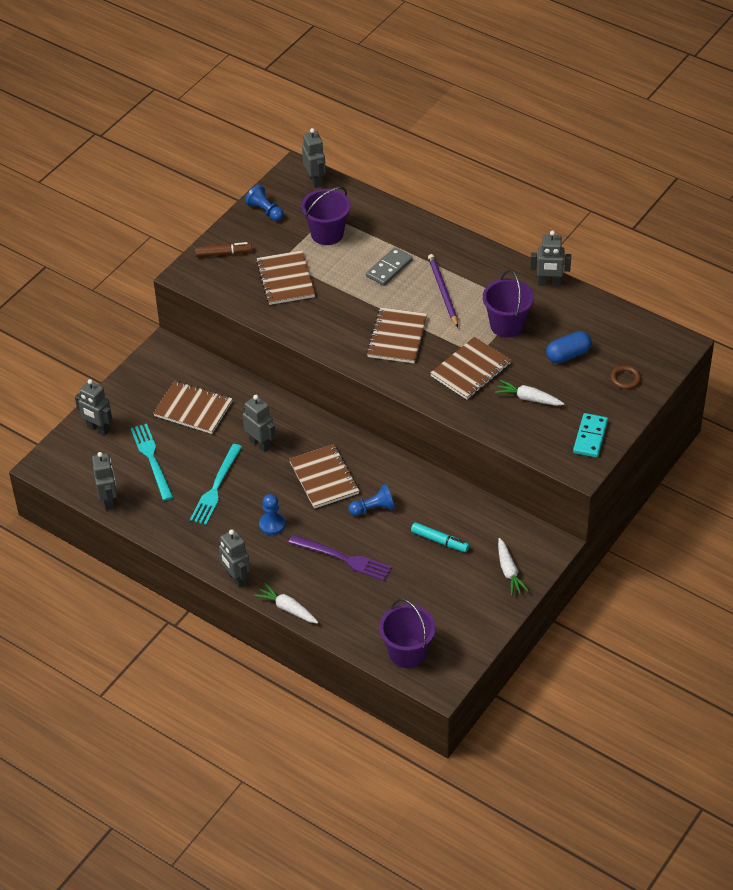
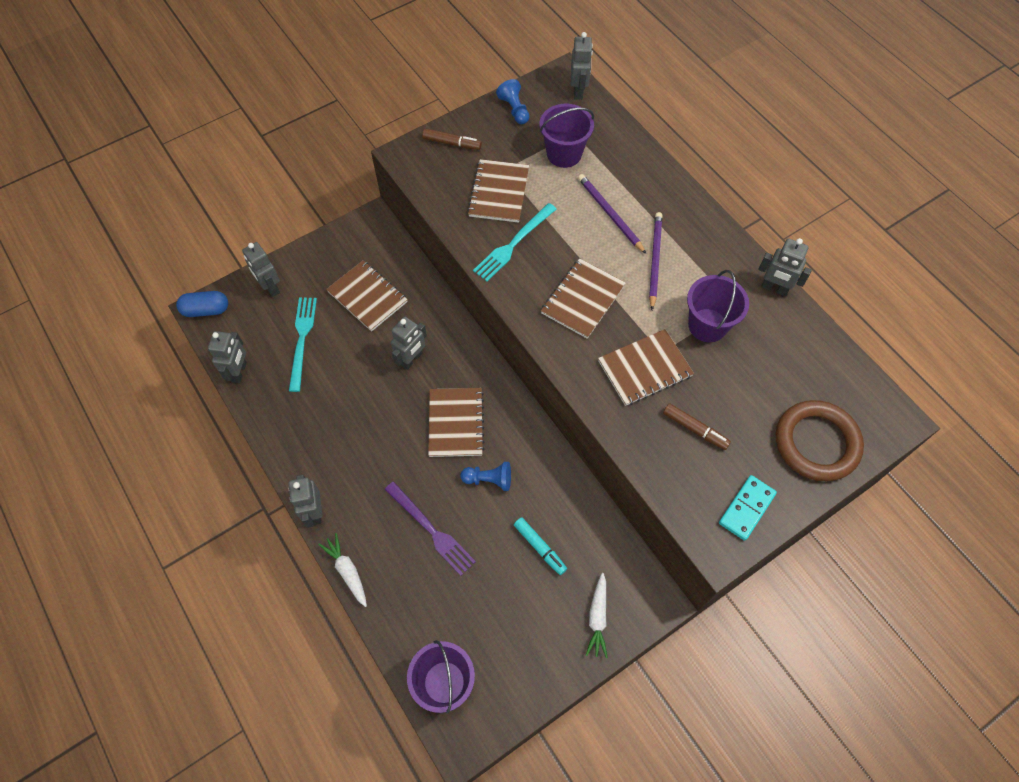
camera: 20 degrees right, 15 degrees up
turquoise fork [190,444,242,525] -> turquoise fork moved to [473,203,556,281]
grey robot [243,395,276,452] -> grey robot turned 60 degrees clockwise [391,317,427,370]
blue pawn [259,494,285,535] -> none
grey domino [366,247,413,286] -> purple pencil [578,174,646,254]
white carrot [495,380,564,406] -> brown marker [663,403,731,450]
blue capsule [546,331,592,363] -> blue capsule moved to [176,291,228,317]
brown ring [610,365,641,389] -> brown ring [776,400,864,481], size x2.34

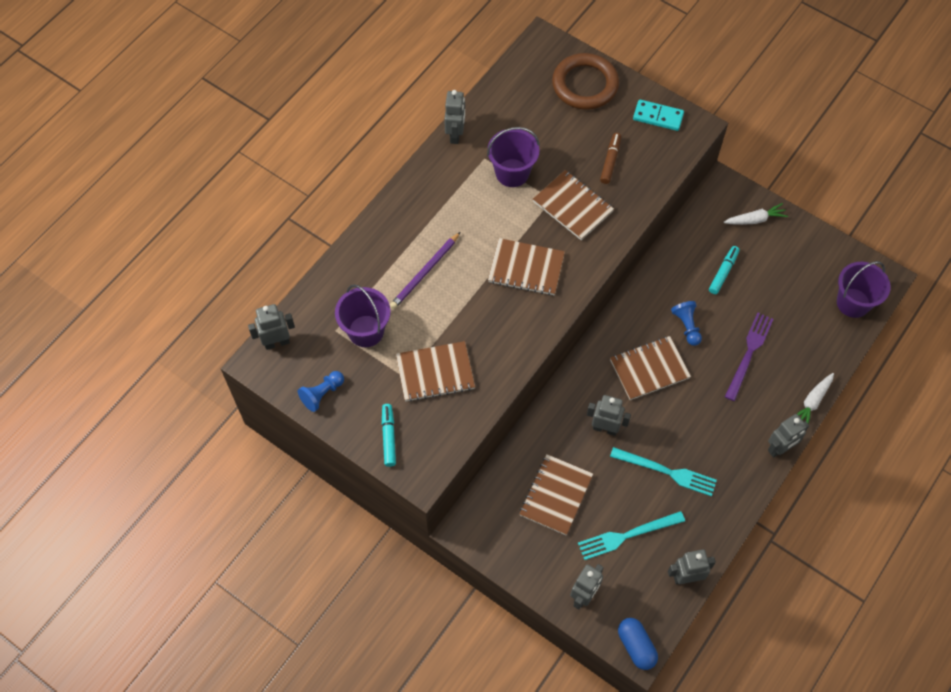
camera: 110 degrees left, 0 degrees up
brown marker [422,128,482,150] -> turquoise marker [382,404,396,467]
turquoise fork [473,203,556,281] -> turquoise fork moved to [610,447,717,497]
purple pencil [649,212,663,310] -> none

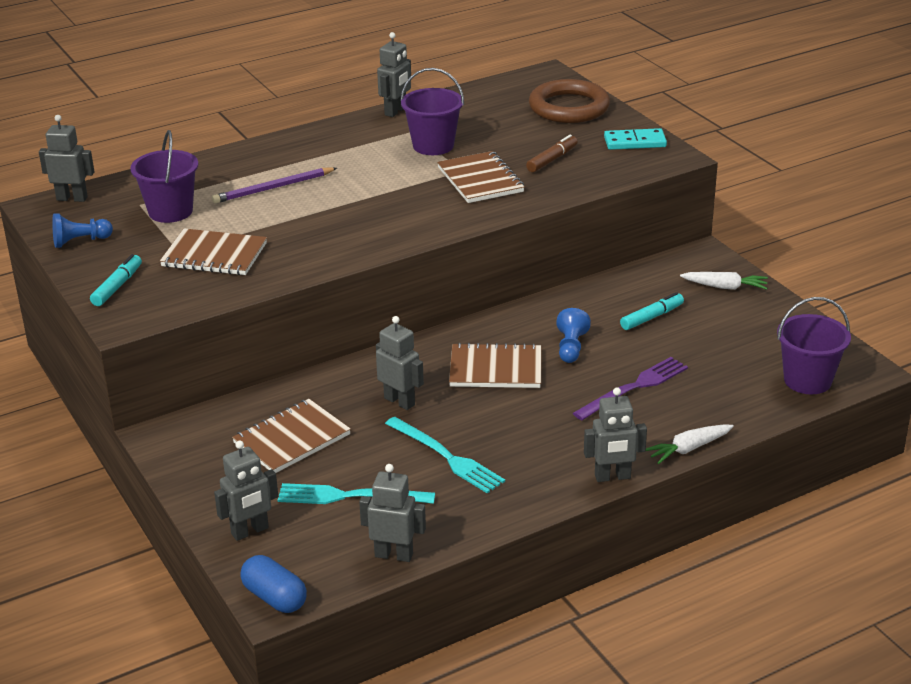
camera: 25 degrees right, 30 degrees down
brown notebook [488,238,565,296] -> none
blue capsule [618,618,658,670] -> blue capsule turned 45 degrees counterclockwise [240,555,307,613]
turquoise domino [633,99,684,131] -> turquoise domino turned 45 degrees counterclockwise [604,128,667,150]

